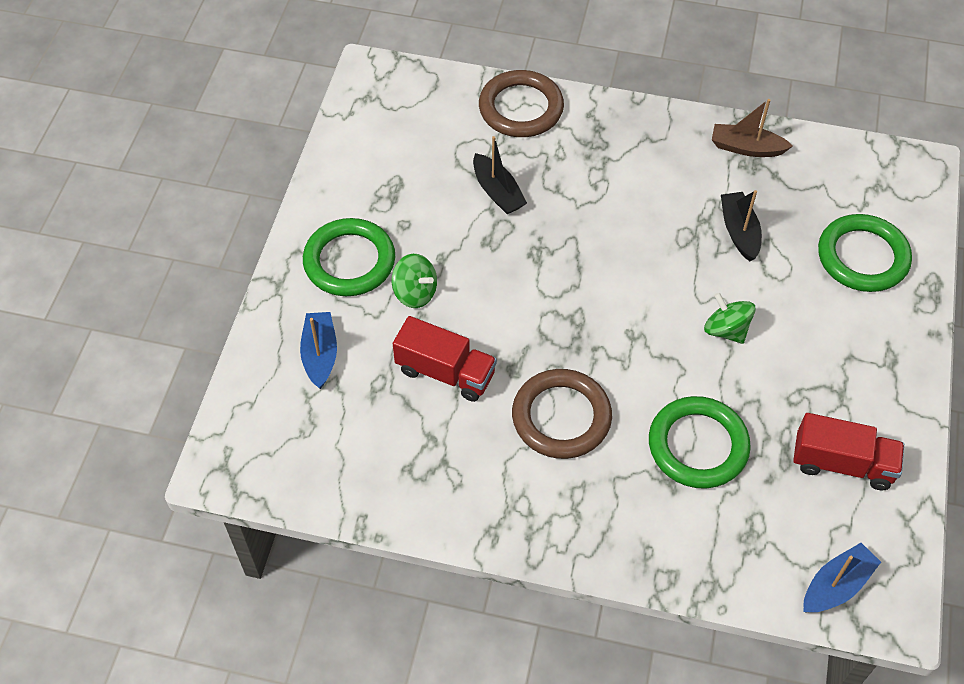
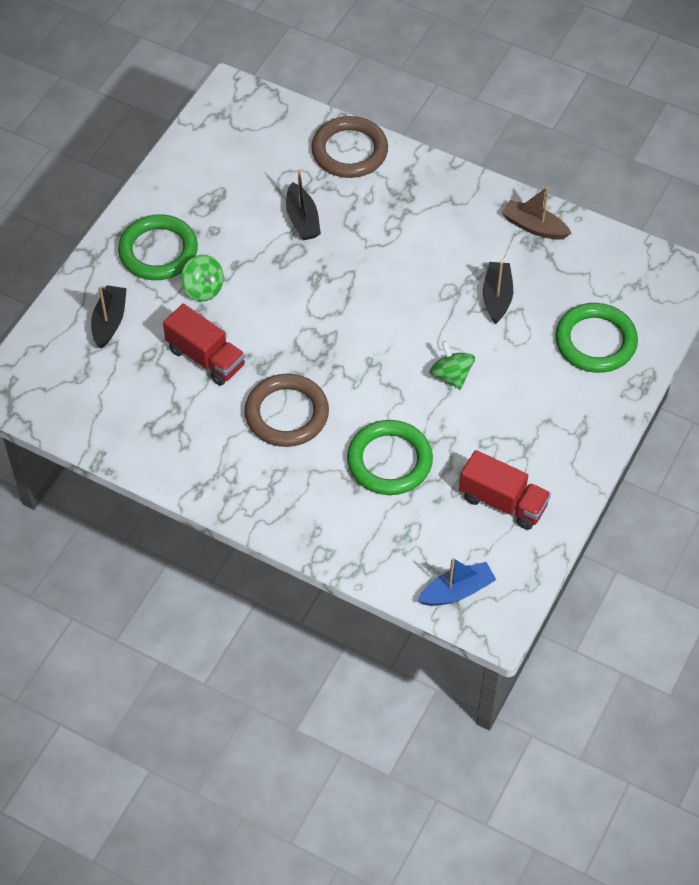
camera: 15 degrees right, 0 degrees up
blue boat [300,312,337,389] -> black boat [91,285,127,349]

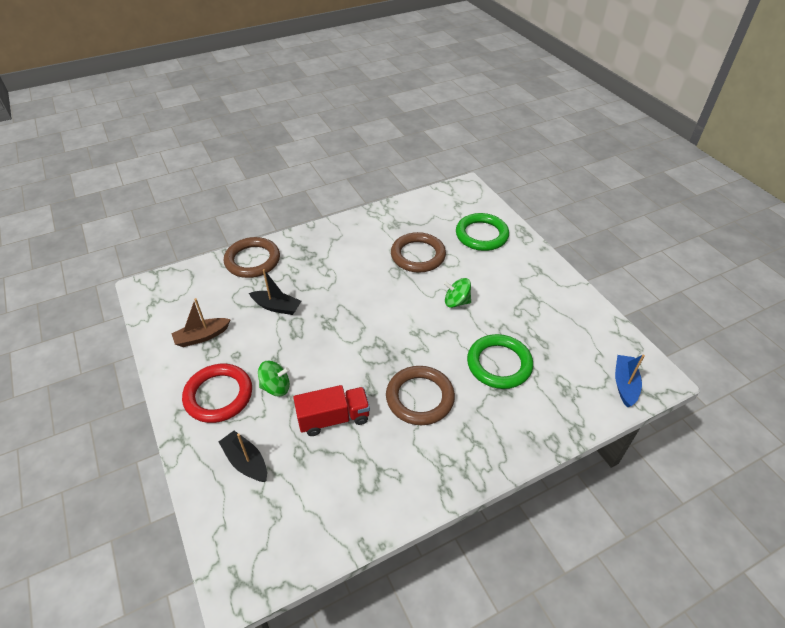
camera: 55 degrees left, 10 degrees down
green ring [118,214,198,280] -> red ring [182,364,252,423]
red truck [459,450,551,530] -> none
black boat [483,262,513,324] -> brown ring [391,232,446,273]
brown boat [502,187,571,240] -> brown boat moved to [171,298,231,347]

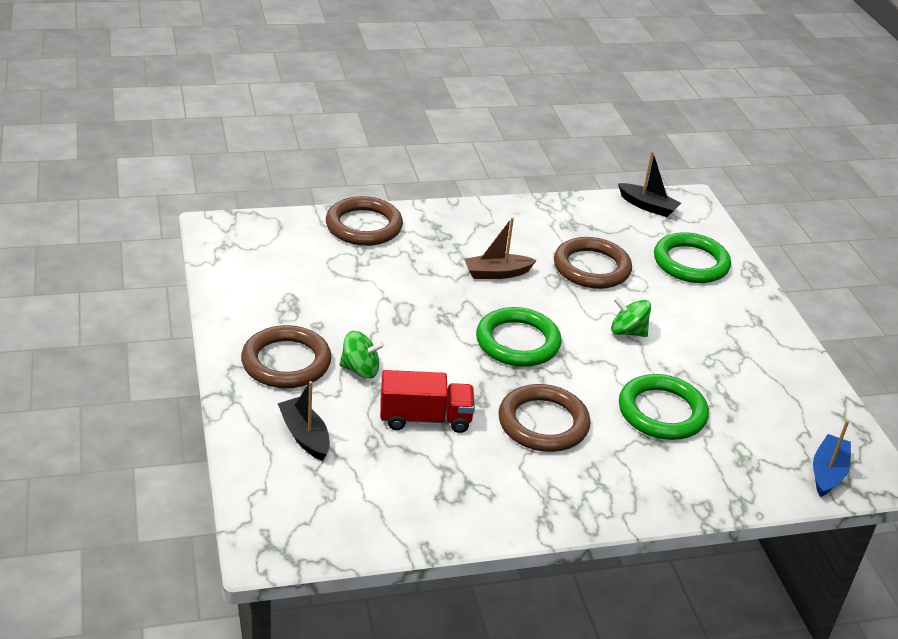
camera: 10 degrees right, 10 degrees down
brown boat [171,298,231,347] -> brown boat moved to [464,217,537,279]
red ring [182,364,252,423] -> brown ring [241,325,332,388]
black boat [249,269,301,315] -> black boat moved to [618,151,681,217]
none -> green ring [476,307,562,367]

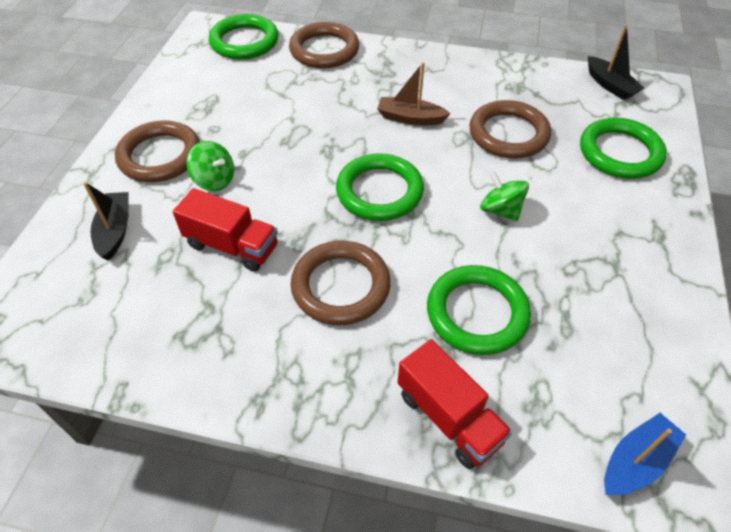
camera: 30 degrees right, 15 degrees up
none -> green ring [209,14,279,59]
none -> red truck [398,339,513,469]

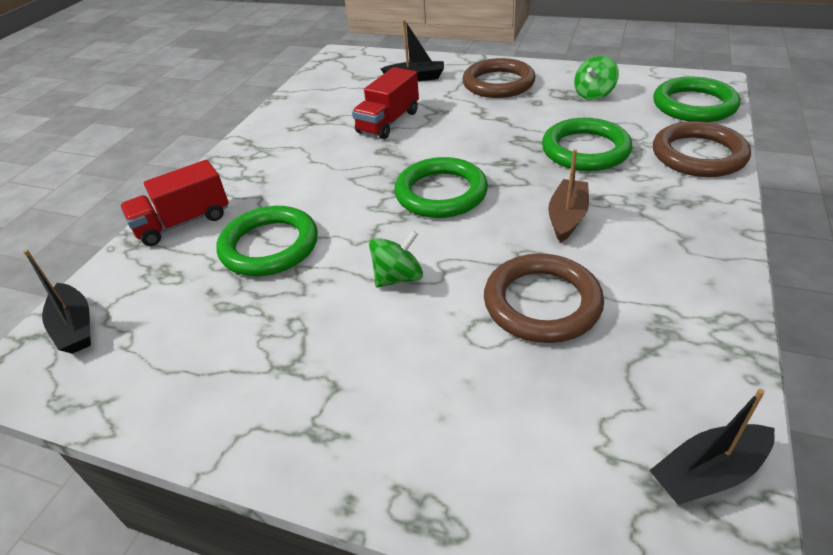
camera: 100 degrees right, 10 degrees down
green spinning top [187,141,234,191] -> green spinning top moved to [574,56,619,100]
brown ring [291,241,391,325] -> none
green ring [580,118,667,179] -> green ring moved to [542,118,632,171]
blue boat [604,413,686,495] -> black boat [23,250,91,354]

